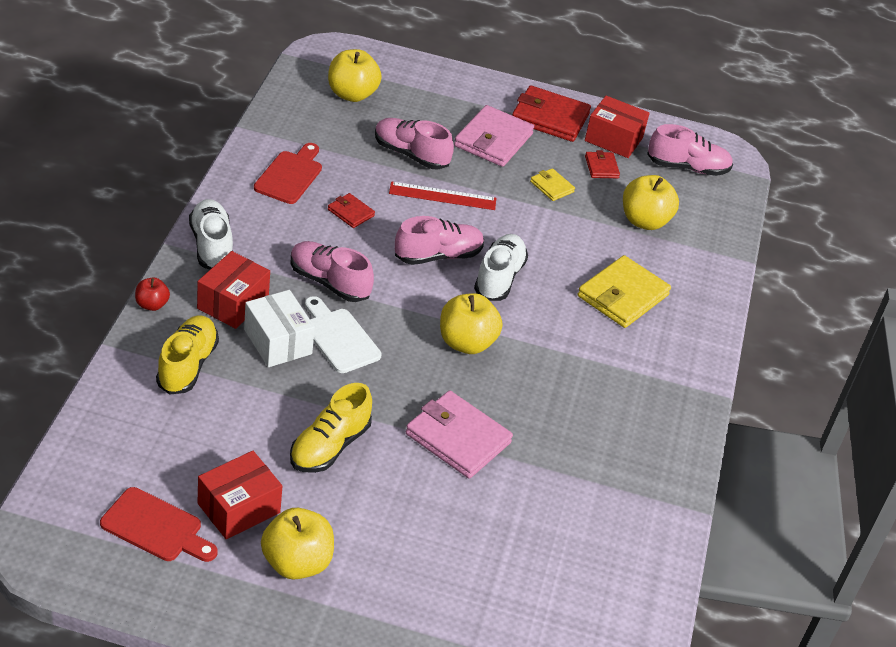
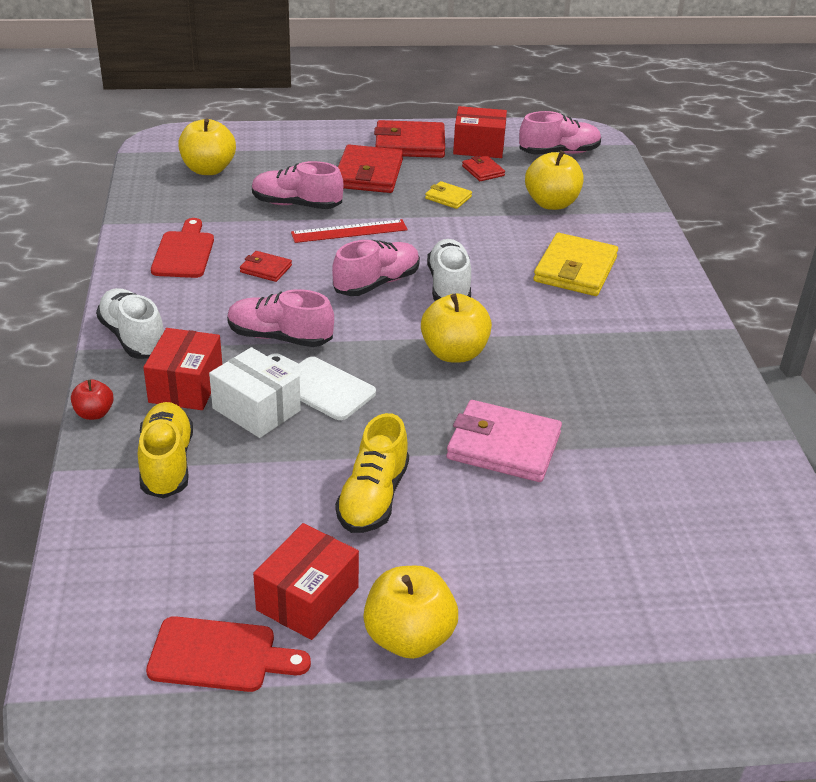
camera: 15 degrees left, 5 degrees down
pink wallet [454,105,534,167] -> red wallet [338,145,403,193]

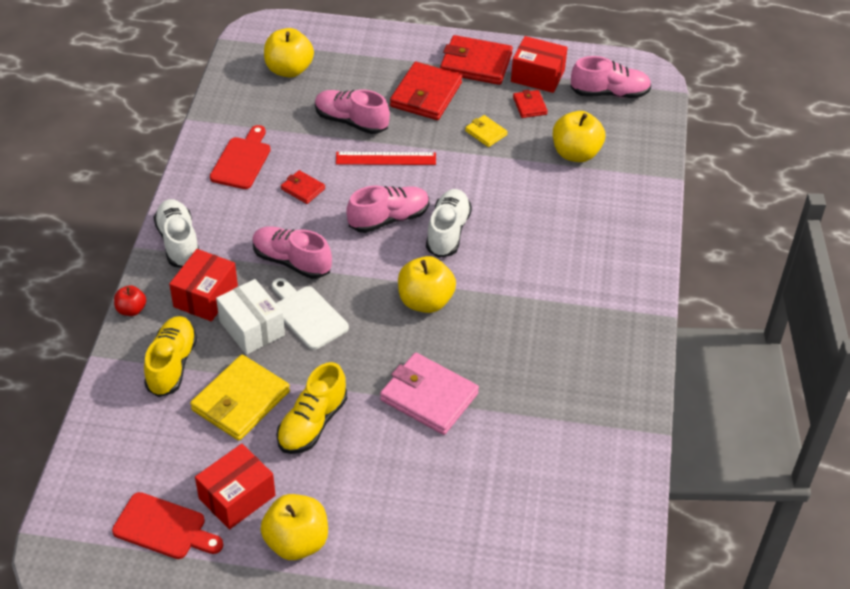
camera: 15 degrees right, 10 degrees up
yellow wallet [533,233,618,296] -> yellow wallet moved to [190,355,290,441]

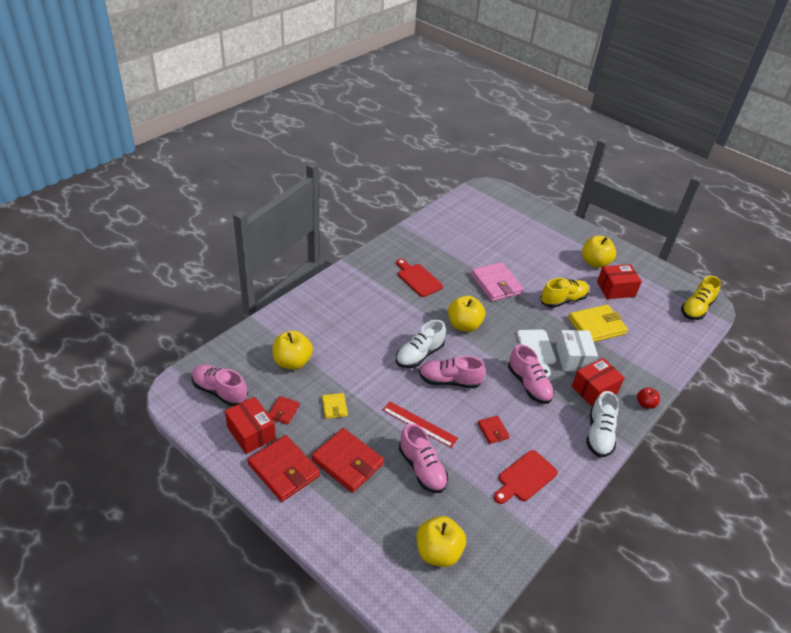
camera: 150 degrees left, 5 degrees down
red cutting board [112,492,223,559] -> red cutting board moved to [396,259,443,297]
yellow shoe [144,316,197,397] -> yellow shoe moved to [681,276,721,320]
red wallet [390,62,462,120] -> red wallet turned 75 degrees clockwise [311,428,384,493]

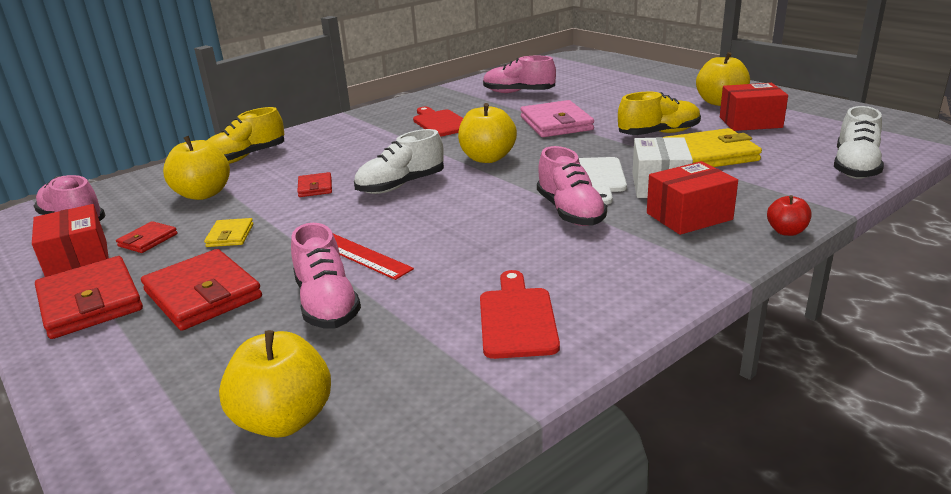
camera: 15 degrees right, 15 degrees down
pink shoe [419,356,485,389] -> pink shoe moved to [483,56,556,93]
red wallet [478,416,510,444] -> red wallet moved to [297,172,332,197]
red cutting board [494,450,558,504] -> red cutting board turned 120 degrees clockwise [480,270,560,359]
white shoe [586,391,619,457] -> white shoe moved to [834,106,884,179]
yellow shoe [681,276,721,320] -> yellow shoe moved to [207,107,284,164]

